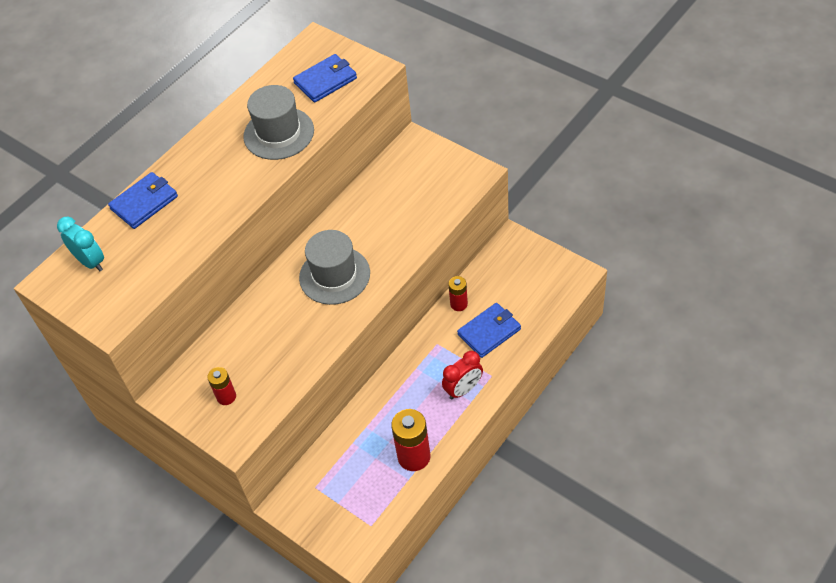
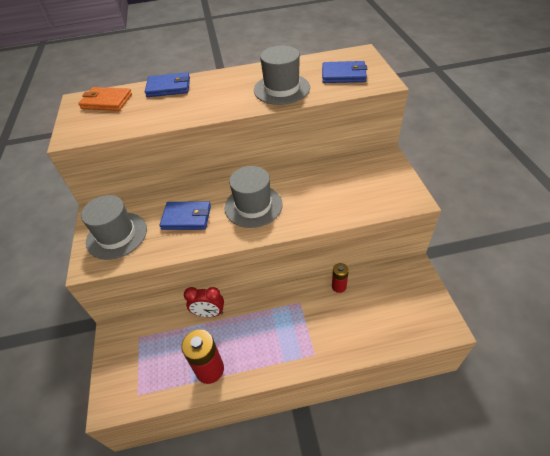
camera: 40 degrees right, 5 degrees down
turquoise clock [57,217,104,271] -> orange wallet [78,87,132,111]
red battery [207,367,236,405] -> grey hat [81,195,147,260]
red clock [442,351,483,400] -> red clock moved to [184,287,224,317]
blue wallet [457,303,521,358] -> blue wallet moved to [160,201,211,230]

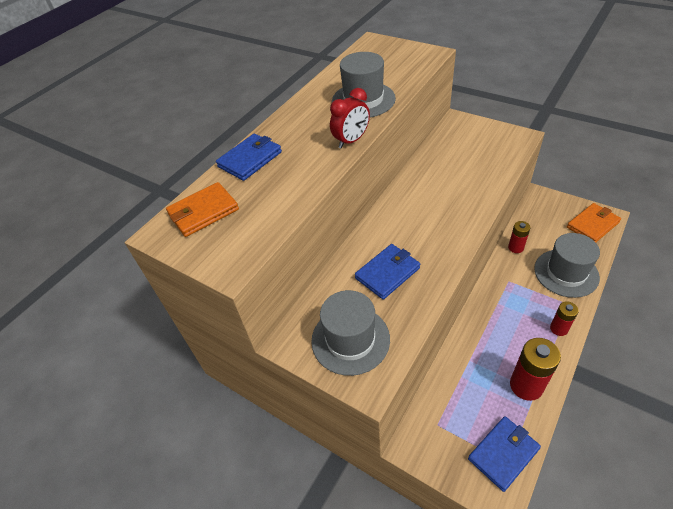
camera: 45 degrees left, 0 degrees up
red clock [184,287,224,317] -> red clock moved to [330,88,370,148]
grey hat [224,166,283,228] -> grey hat moved to [534,233,600,298]
blue wallet [322,61,367,83] -> blue wallet moved to [468,416,541,492]
none -> red battery [550,301,579,336]
none -> orange wallet [567,203,621,242]

